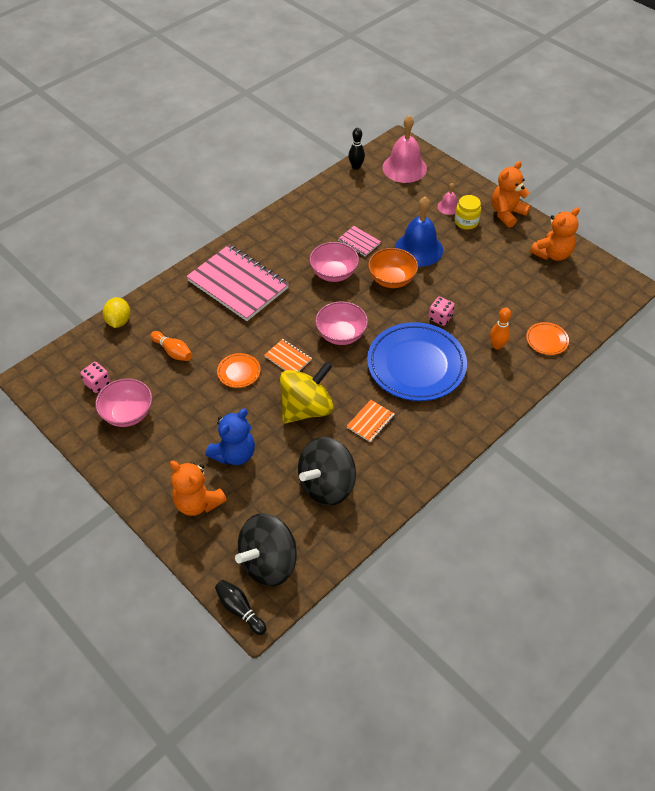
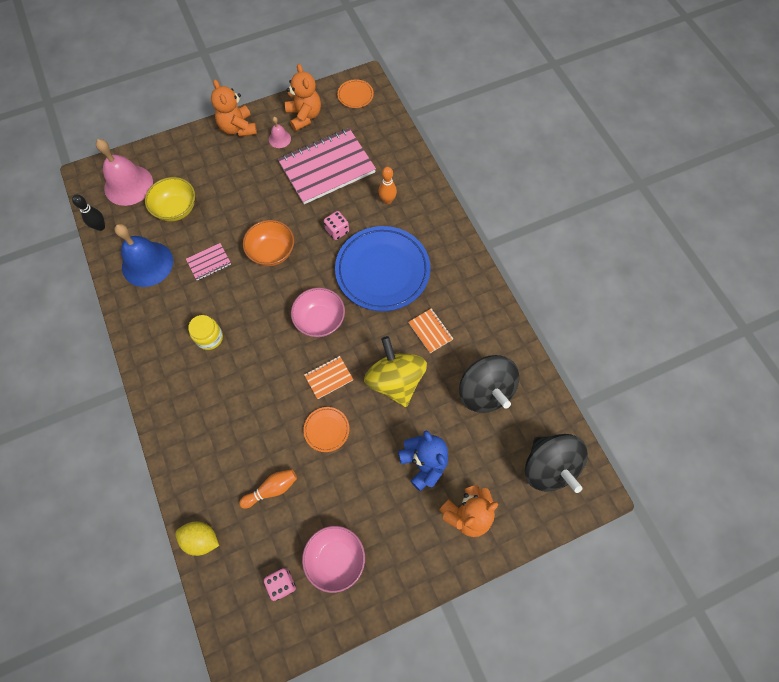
camera: 70 degrees left, 15 degrees up
pink notebook [186,245,289,321] -> pink notebook moved to [278,128,376,204]
black bowling pin [215,580,267,635] -> none
pink bowl [309,242,359,282] -> none
blue bell [395,197,443,267] -> blue bell moved to [114,224,173,287]
pink bell [438,183,458,215] -> pink bell moved to [269,117,291,148]
yellow jar [455,195,481,230] -> yellow jar moved to [188,315,223,350]
orange plate [526,322,569,355] -> orange plate moved to [337,79,374,108]
none -> yellow bowl [145,177,195,221]

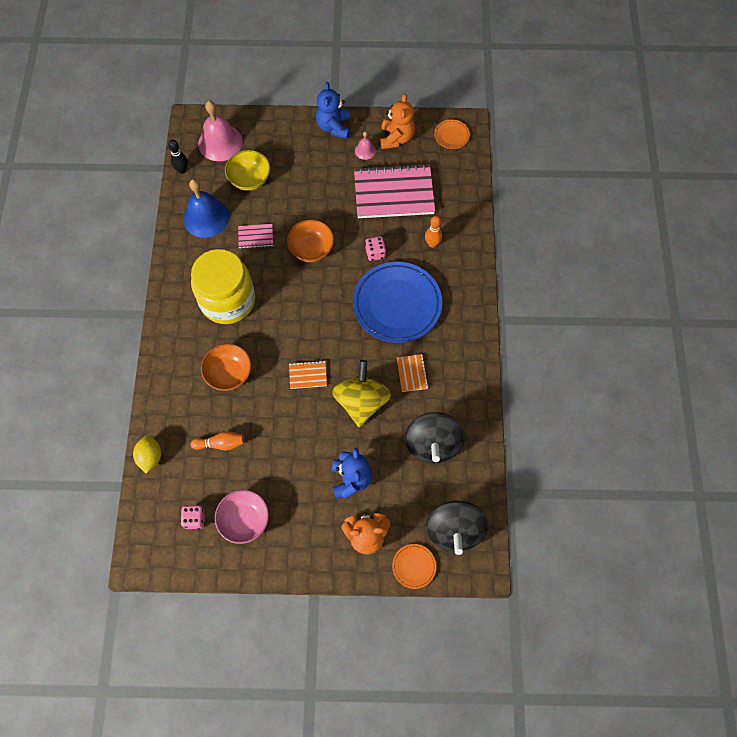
camera: 25 degrees right, 0 degrees up
yellow lemon [175,521,219,556] -> yellow lemon turned 45 degrees clockwise [133,435,161,474]
yellow jar [188,315,223,350] -> yellow jar [191,249,255,324], size x2.25
orange teddy bear [211,79,257,137] -> blue teddy bear [316,82,350,139]
pink bowl [291,288,345,337] -> none
orange plate [303,407,349,452] -> orange plate moved to [392,544,436,589]
none -> orange bowl [201,344,251,391]

